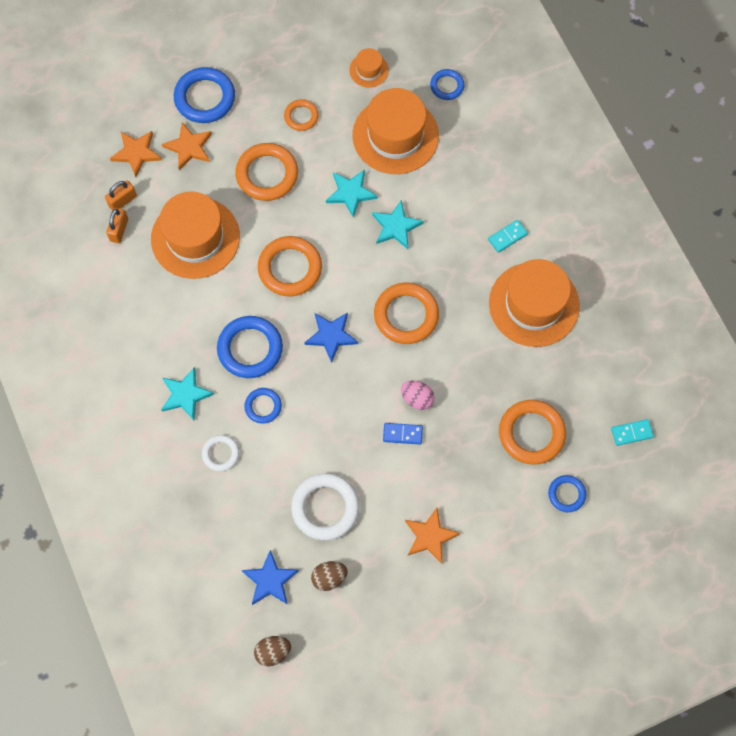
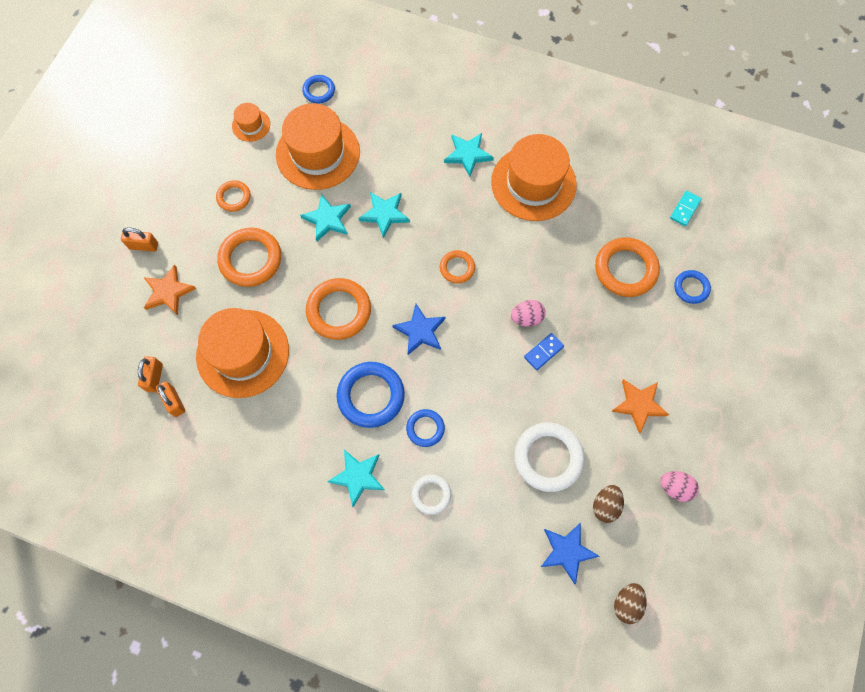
camera: 45 degrees left, 0 degrees up
orange star [110,131,162,177] -> none
blue ring [174,67,235,123] -> orange padlock [121,227,158,252]
orange ring [374,283,439,344] -> orange ring [440,250,475,283], size x0.56
turquoise domino [488,220,528,253] -> turquoise star [444,133,494,177]
none -> pink egg [660,471,699,502]

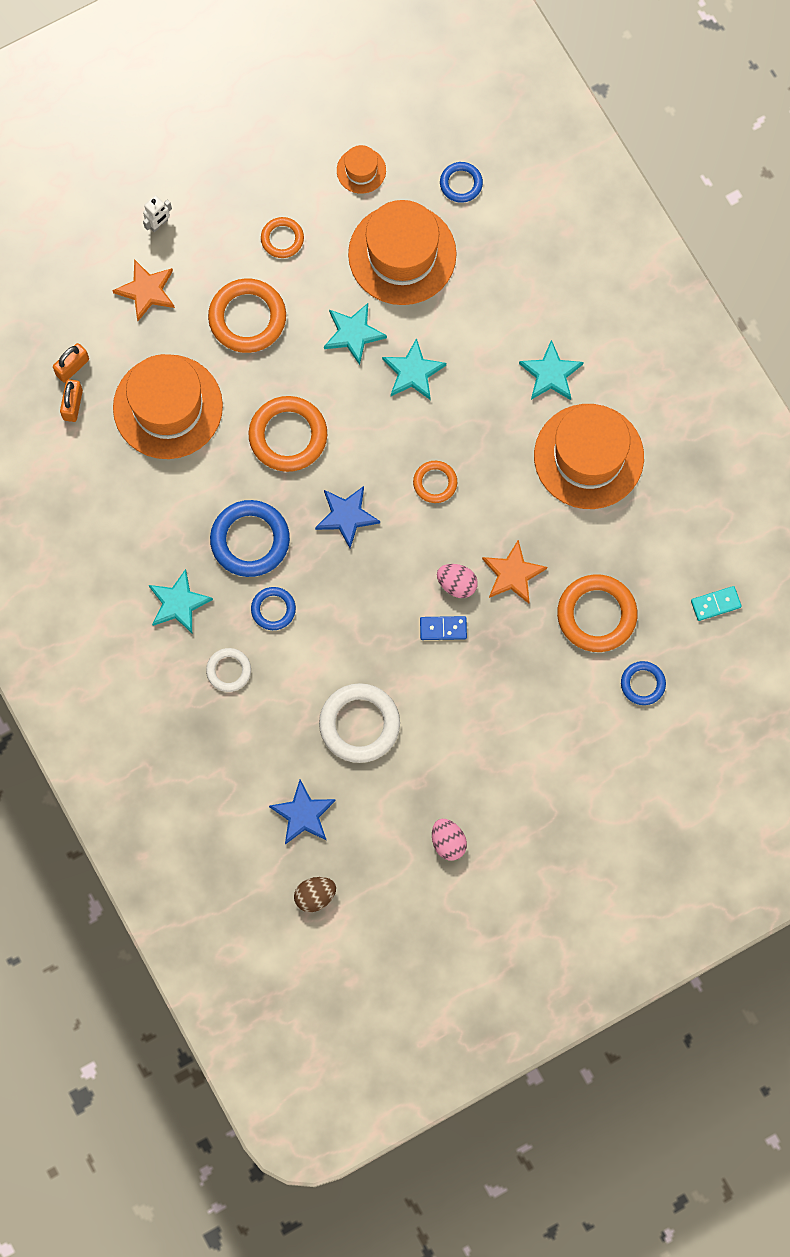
camera: 40 degrees right, 5 degrees up
orange padlock [121,227,158,252] -> white robot [143,195,172,232]
brown egg [593,485,624,523] -> none
orange star [611,379,669,434] -> orange star moved to [482,540,547,604]

